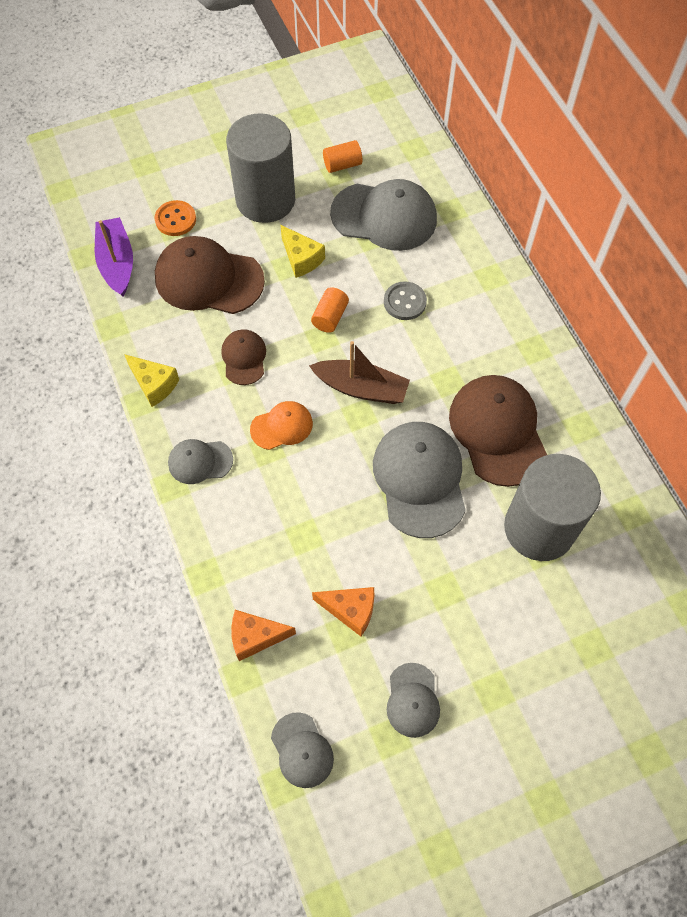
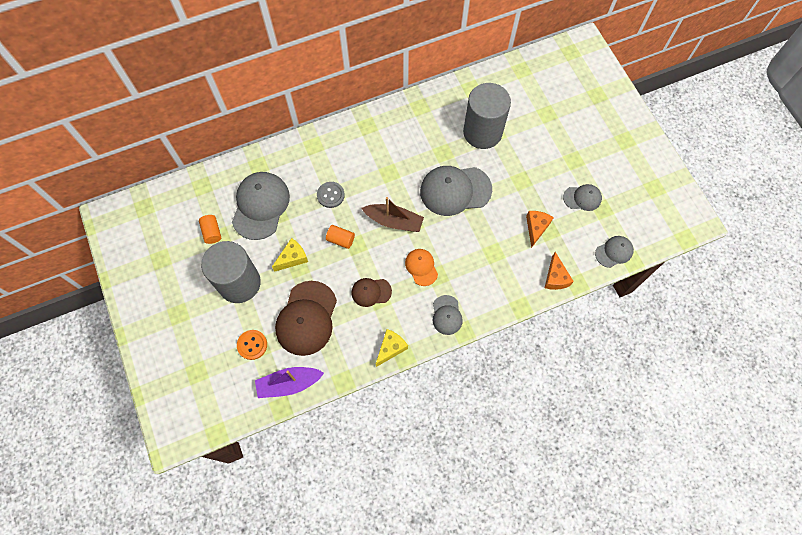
camera: 90 degrees left, 5 degrees up
brown boat [309,341,410,404] -> brown boat turned 90 degrees clockwise [362,197,424,232]
brown cap [449,375,547,487] -> none

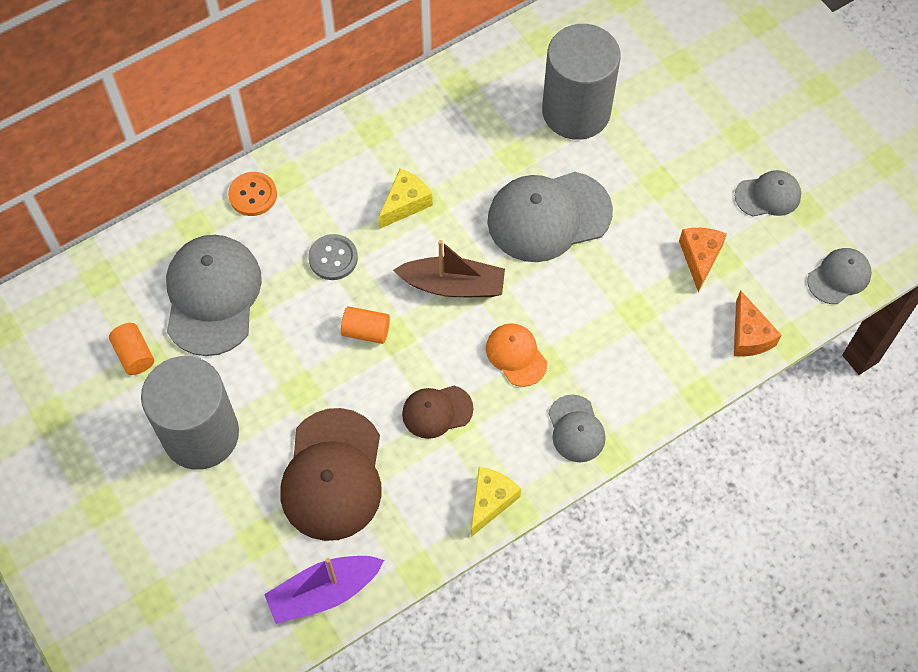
camera: 10 degrees left, 5 degrees down
orange button [237,330,267,360] -> orange button moved to [228,172,277,216]
yellow cheese [272,238,308,272] -> yellow cheese moved to [379,169,433,229]

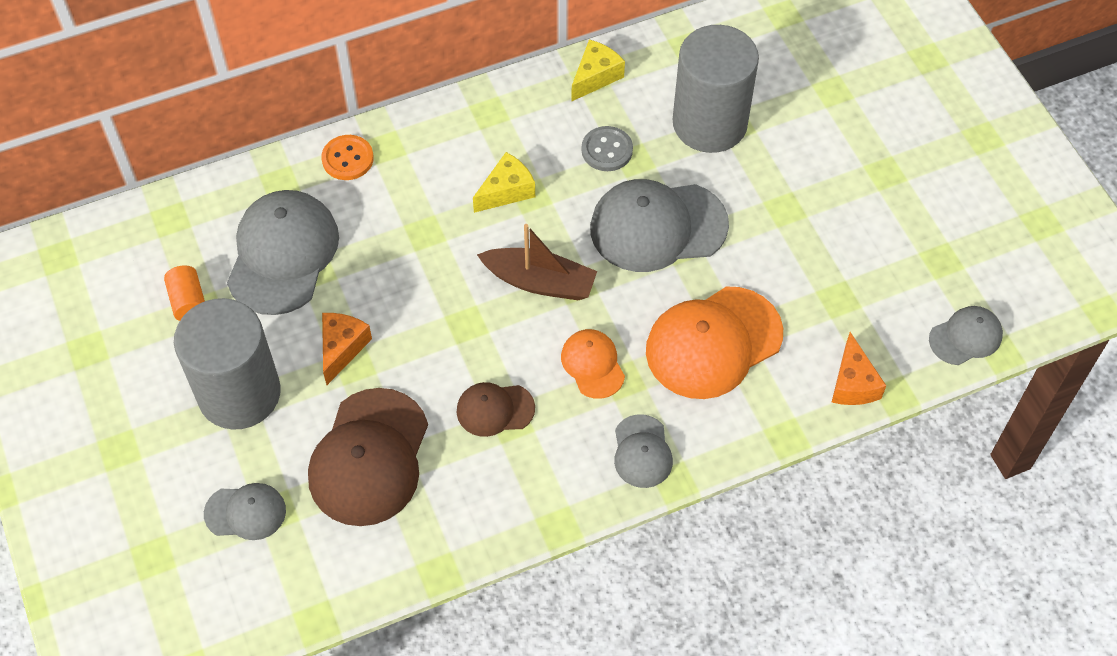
camera: 10 degrees right, 5 degrees down
purple boat [264,556,384,624] -> none
grey button [308,234,358,280] -> grey button moved to [581,126,633,171]
orange cylinder [341,306,390,344] -> none
yellow cheese [471,467,521,537] -> yellow cheese moved to [571,40,625,102]
orange cheese [679,228,727,292] -> orange cheese moved to [322,313,372,385]
grey cap [735,170,801,216] -> grey cap moved to [204,483,286,540]
none -> orange cap [646,287,783,399]

